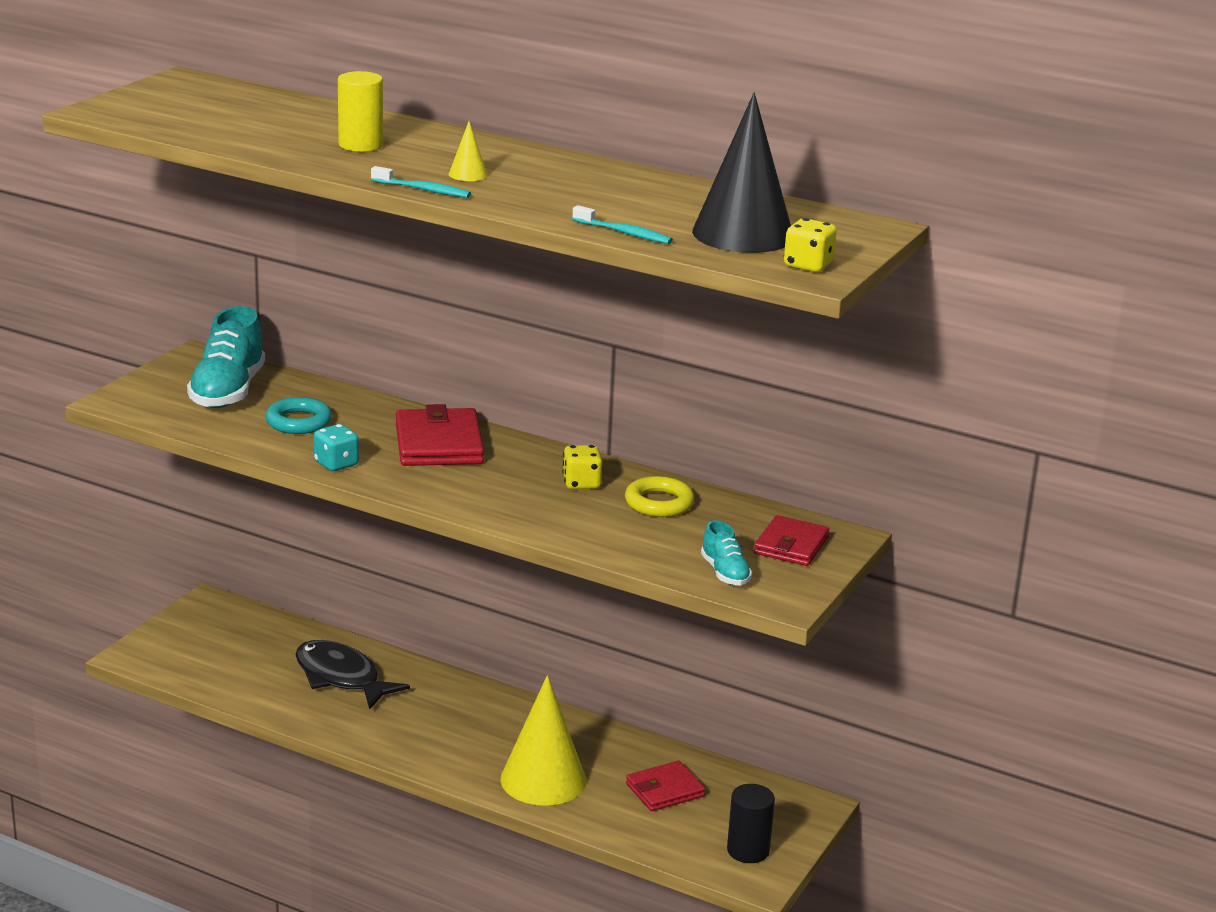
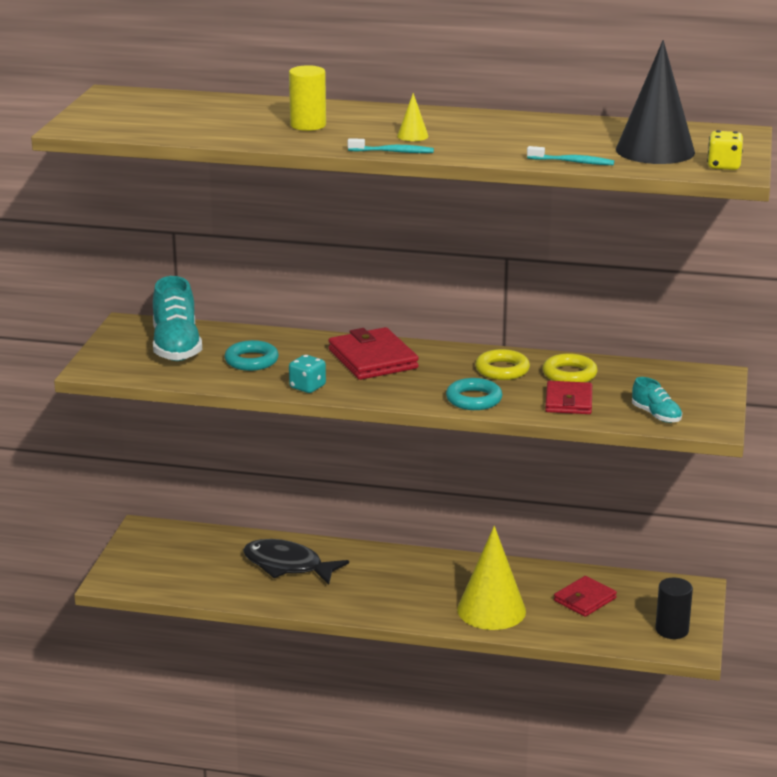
camera: 15 degrees left, 0 degrees up
yellow dice [562,445,602,489] -> yellow ring [475,349,530,380]
red wallet [754,515,829,566] -> red wallet moved to [545,381,592,414]
none -> turquoise ring [446,378,503,410]

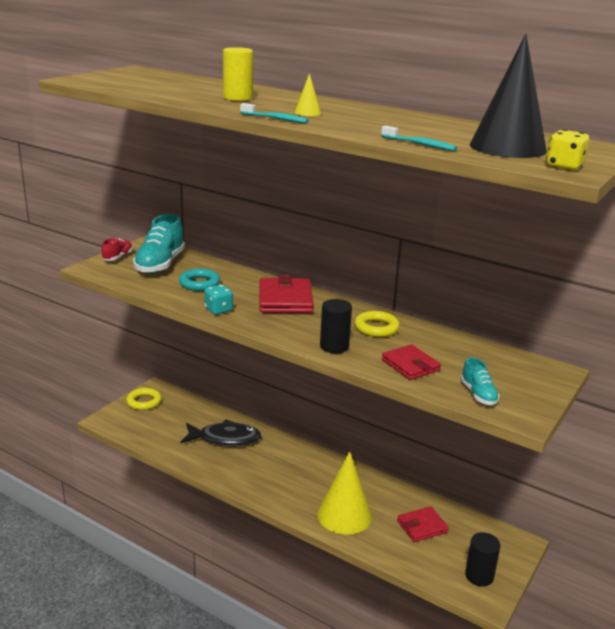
camera: 20 degrees right, 0 degrees up
black fish [243,539,349,585] -> black fish turned 135 degrees clockwise [181,419,261,446]
turquoise ring [446,378,503,410] -> black cylinder [320,299,352,353]
yellow ring [542,353,598,382] -> yellow ring moved to [126,388,162,410]
red wallet [545,381,592,414] -> red wallet turned 60 degrees counterclockwise [382,344,441,380]
none -> red shoe [101,238,133,261]

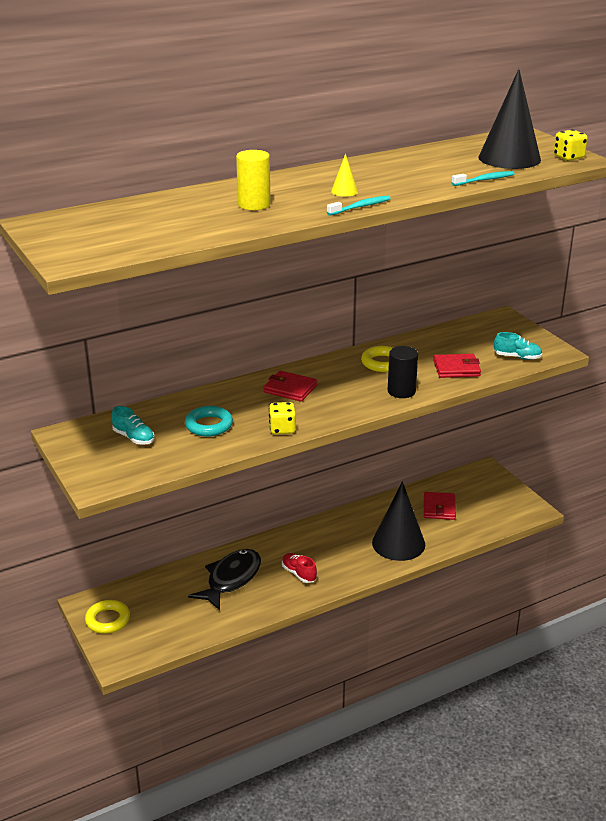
camera: 60 degrees left, 5 degrees up
red shoe [101,238,133,261] -> red shoe moved to [282,553,317,583]
turquoise shoe [133,214,185,274] -> turquoise shoe [111,406,155,445], size x0.52
turquoise dice [204,285,233,315] -> yellow dice [269,402,296,434]
red wallet [260,275,314,313] -> red wallet [263,370,317,402], size x0.66
yellow cone [317,451,372,535] -> black cone [372,481,425,561]
black cylinder [465,532,500,586] -> none

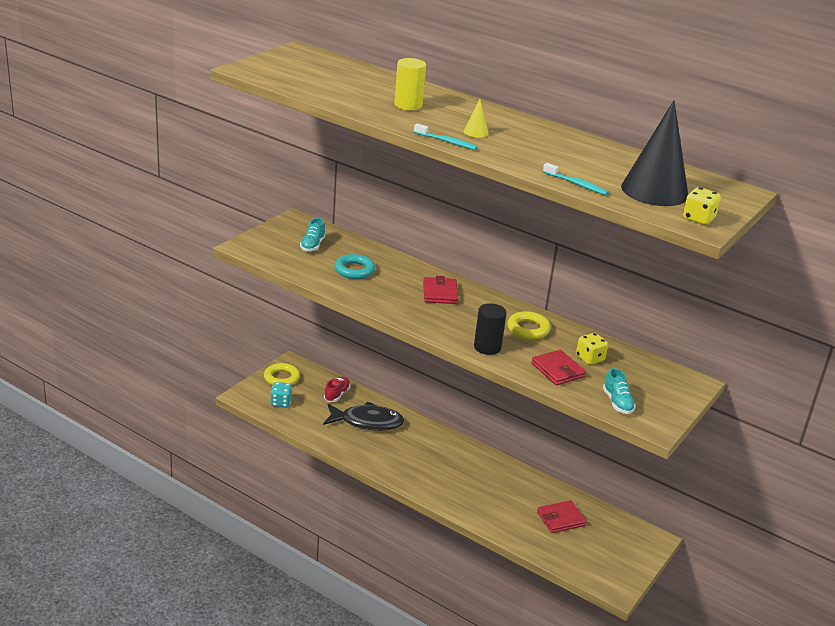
camera: 60 degrees right, 0 degrees up
yellow dice [269,402,296,434] -> yellow dice moved to [576,333,608,365]
red shoe [282,553,317,583] -> red shoe moved to [324,377,351,402]
black cone [372,481,425,561] -> none
none -> turquoise dice [270,382,292,408]

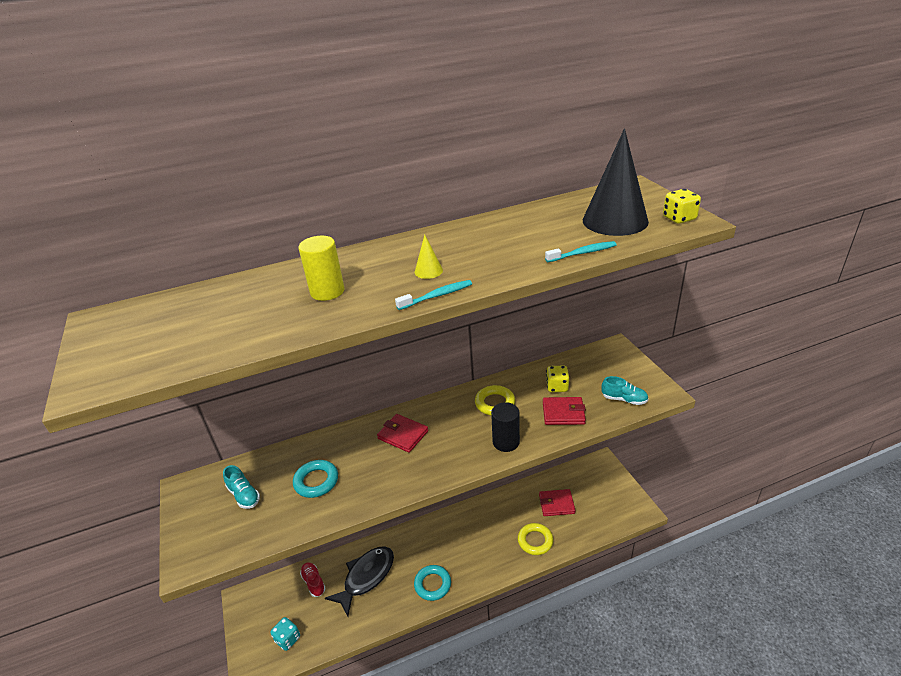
camera: 50 degrees left, 5 degrees up
yellow ring [264,363,300,385] -> yellow ring moved to [518,523,553,555]
red wallet [537,500,586,533] -> red wallet turned 75 degrees clockwise [539,489,576,516]
none -> turquoise ring [414,565,451,601]

